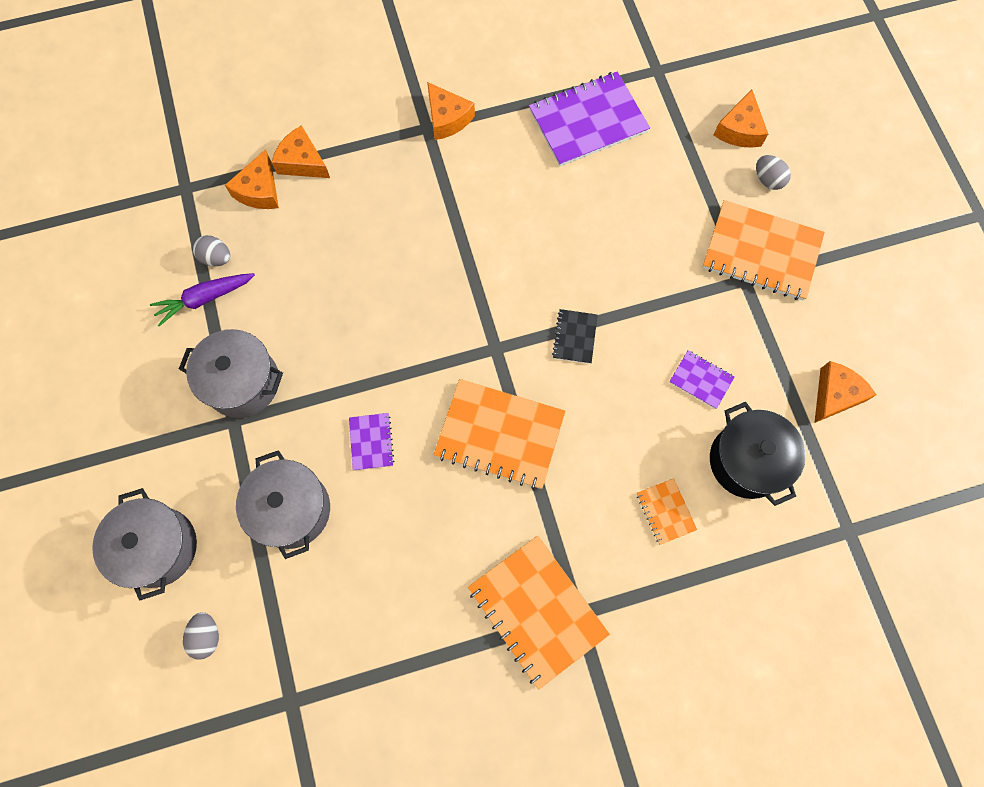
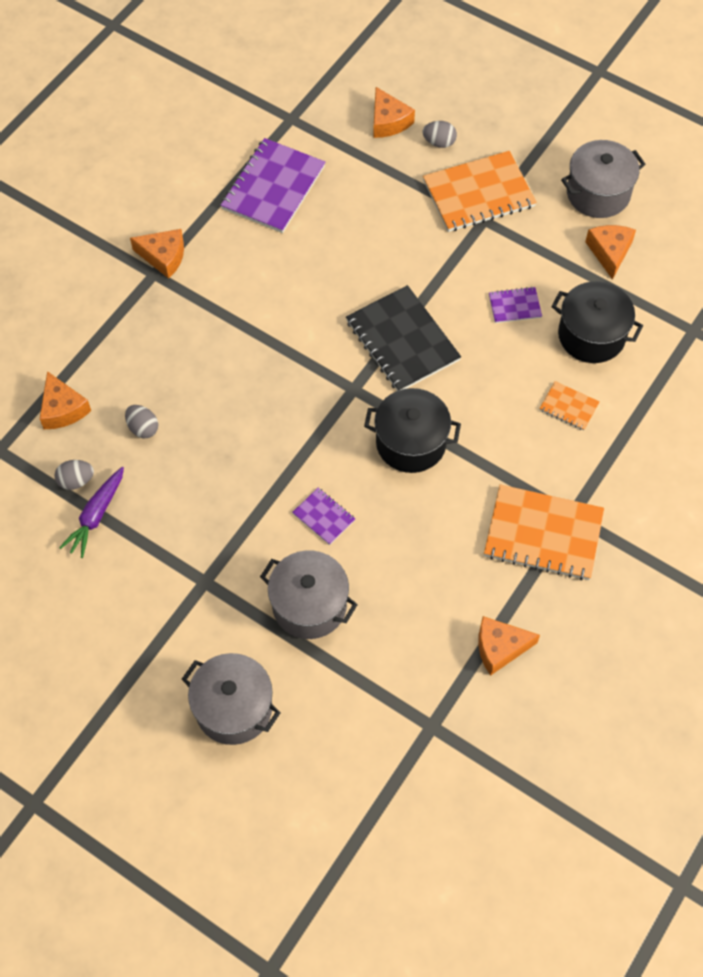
camera: 40 degrees left, 10 degrees down
grey pot [179,329,283,418] -> grey pot moved to [561,140,646,218]
grey egg [183,612,219,659] -> grey egg moved to [125,405,158,438]
orange cheese [272,125,330,178] -> orange cheese moved to [478,616,540,676]
orange notebook [433,379,565,489] -> black pot [364,388,461,473]
black notebook [552,309,598,364] -> black notebook [346,285,461,391], size x2.07

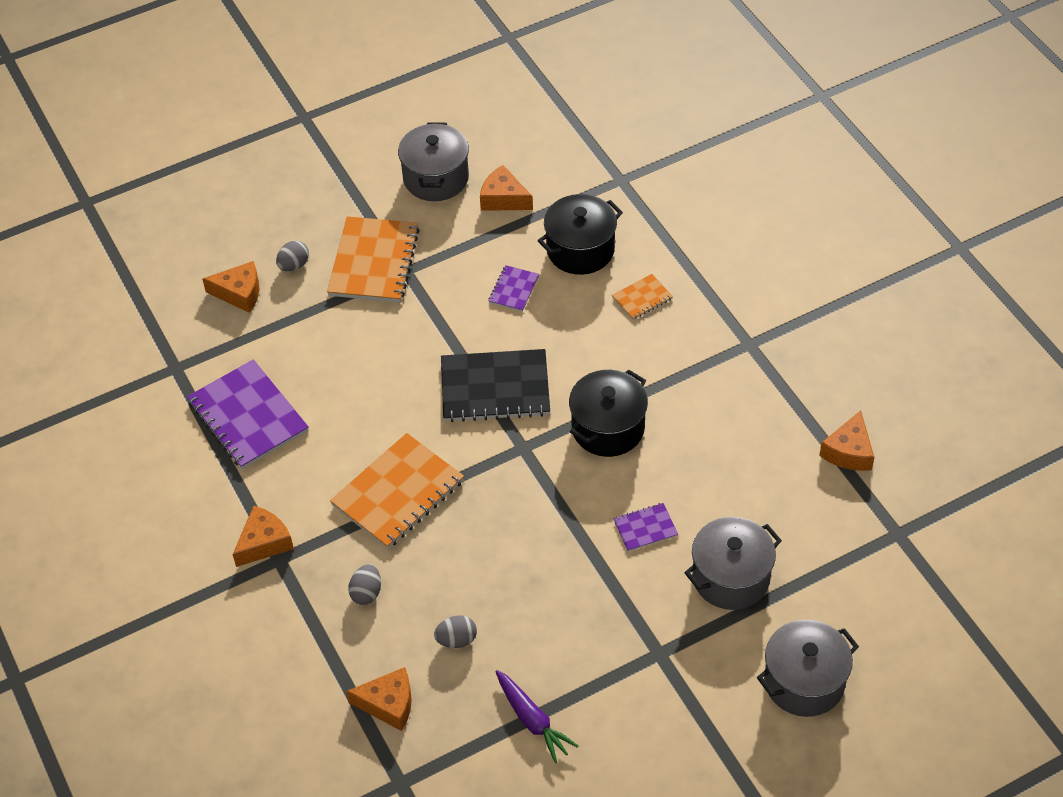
camera: 60 degrees left, 10 degrees down
grey egg [54,460,94,490] -> grey egg moved to [348,564,381,605]
orange notebook [484,484,604,580] -> orange notebook moved to [330,433,464,549]

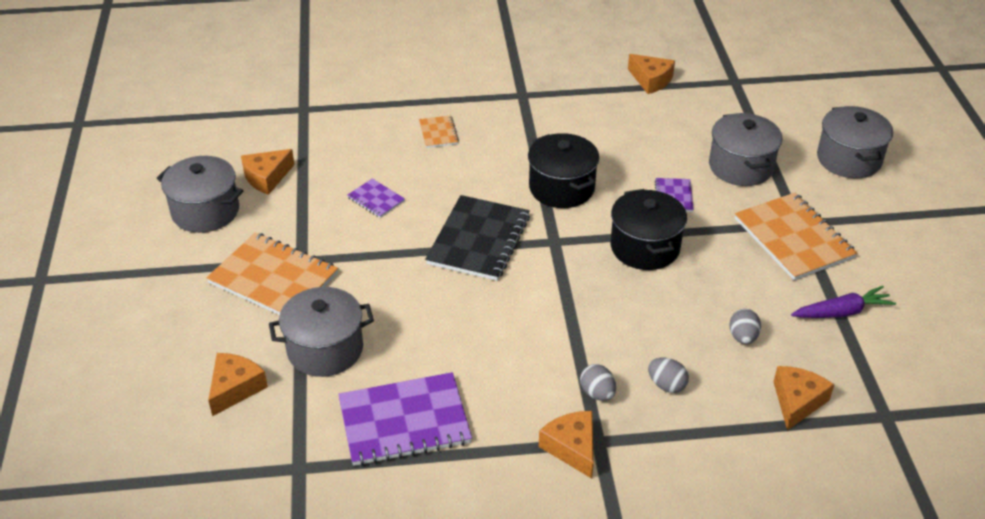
camera: 70 degrees left, 10 degrees down
grey egg [276,241,309,271] -> grey egg moved to [580,364,616,401]
orange notebook [330,433,464,549] -> orange notebook moved to [735,193,857,280]
black pot [538,194,623,275] -> black pot moved to [611,189,687,270]
none -> grey pot [269,287,374,377]

